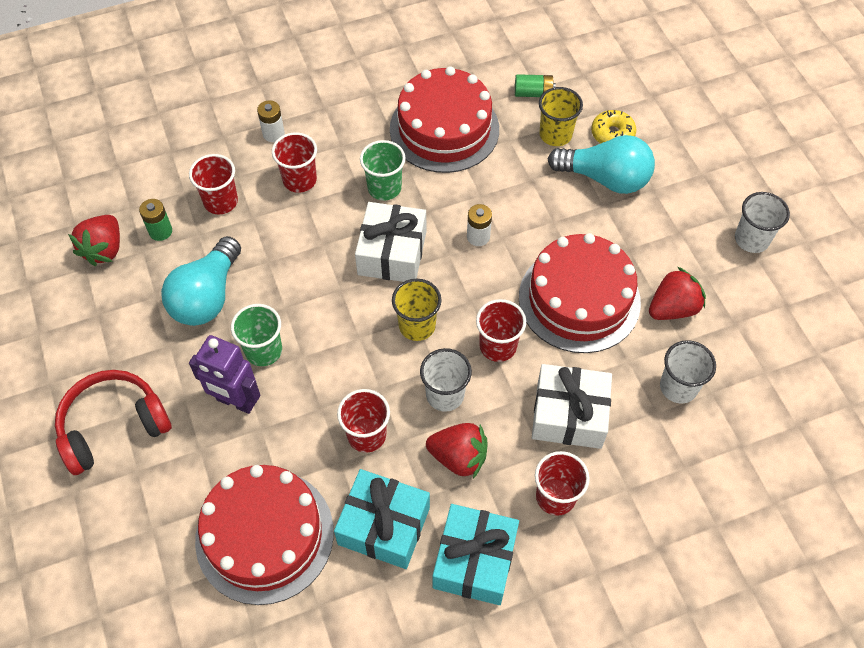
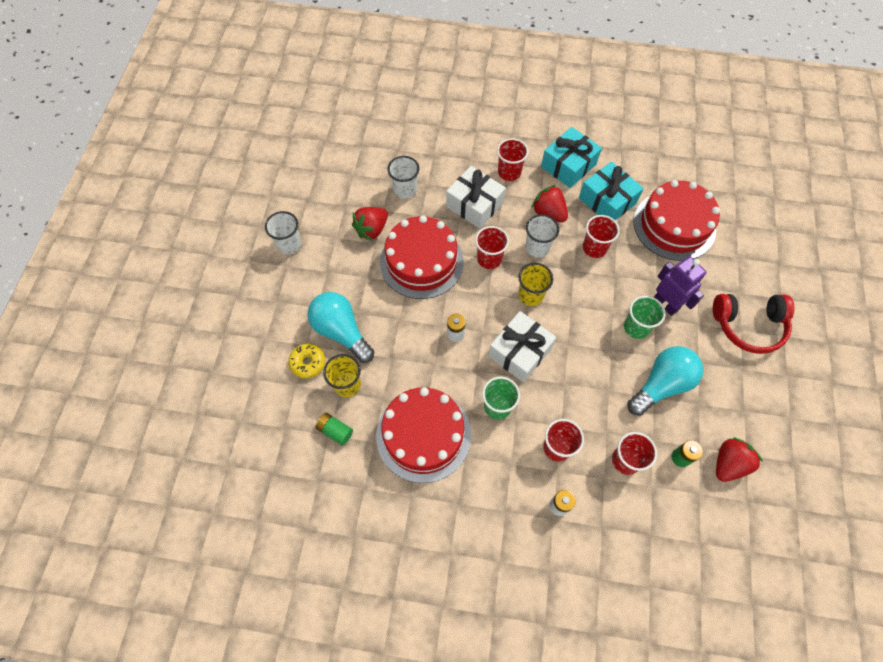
camera: 150 degrees left, 5 degrees up
red strawberry [649,267,706,320] -> red strawberry turned 45 degrees counterclockwise [352,207,388,241]

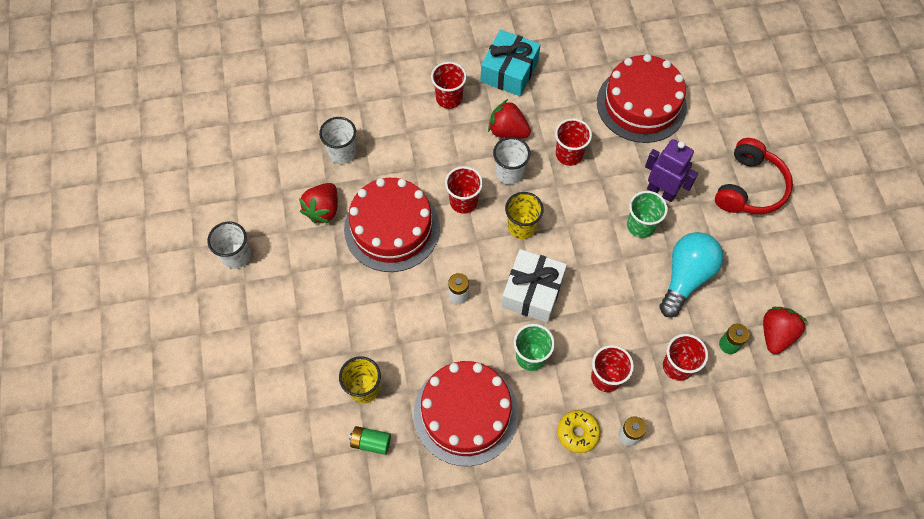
camera: 20 degrees left, 0 degrees up
yellow donut [288,344,325,379] -> yellow donut moved to [557,410,601,453]
turquoise light bulb [307,292,374,363] -> none
white gift [446,166,506,229] -> none
turquoise gift [579,161,644,220] -> none
red headphones [713,294,794,354] -> red headphones turned 45 degrees counterclockwise [715,138,793,214]

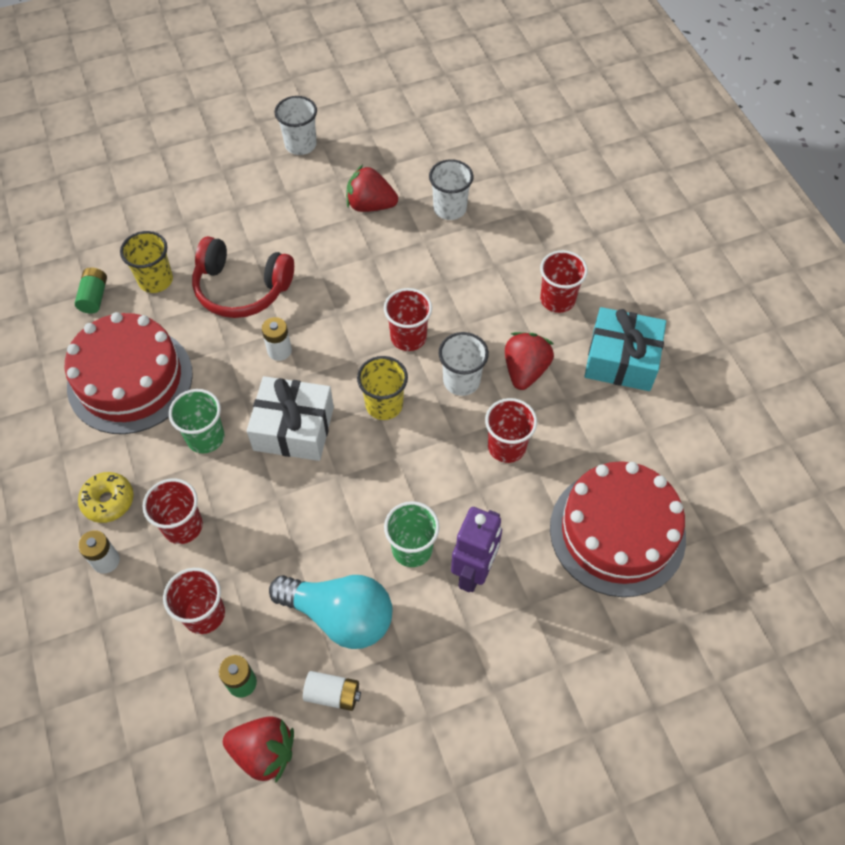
camera: 80 degrees right, 5 degrees down
red cake [344,178,440,272] -> none
red headphones [715,138,793,214] -> red headphones moved to [192,236,294,318]
none -> white battery [303,671,361,711]

